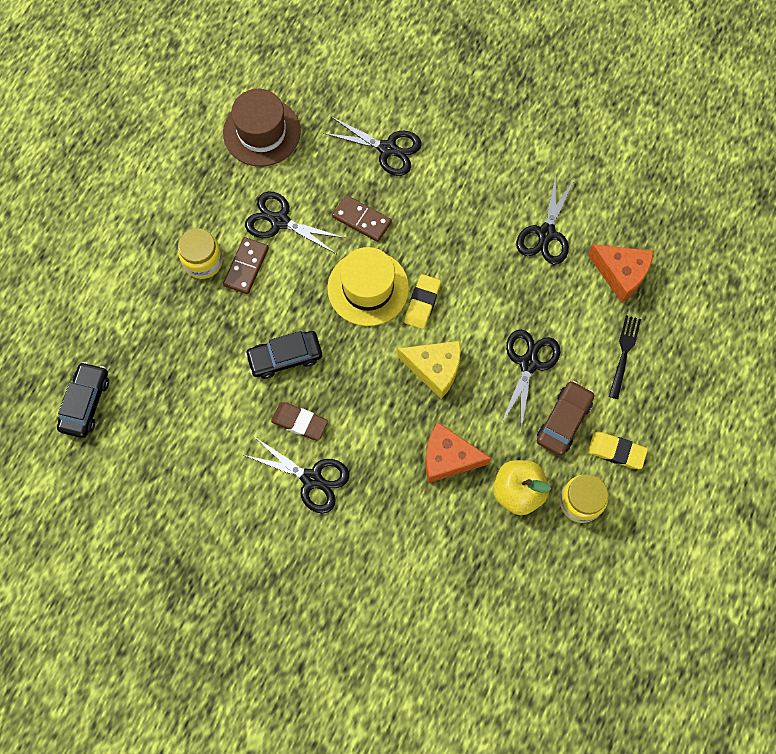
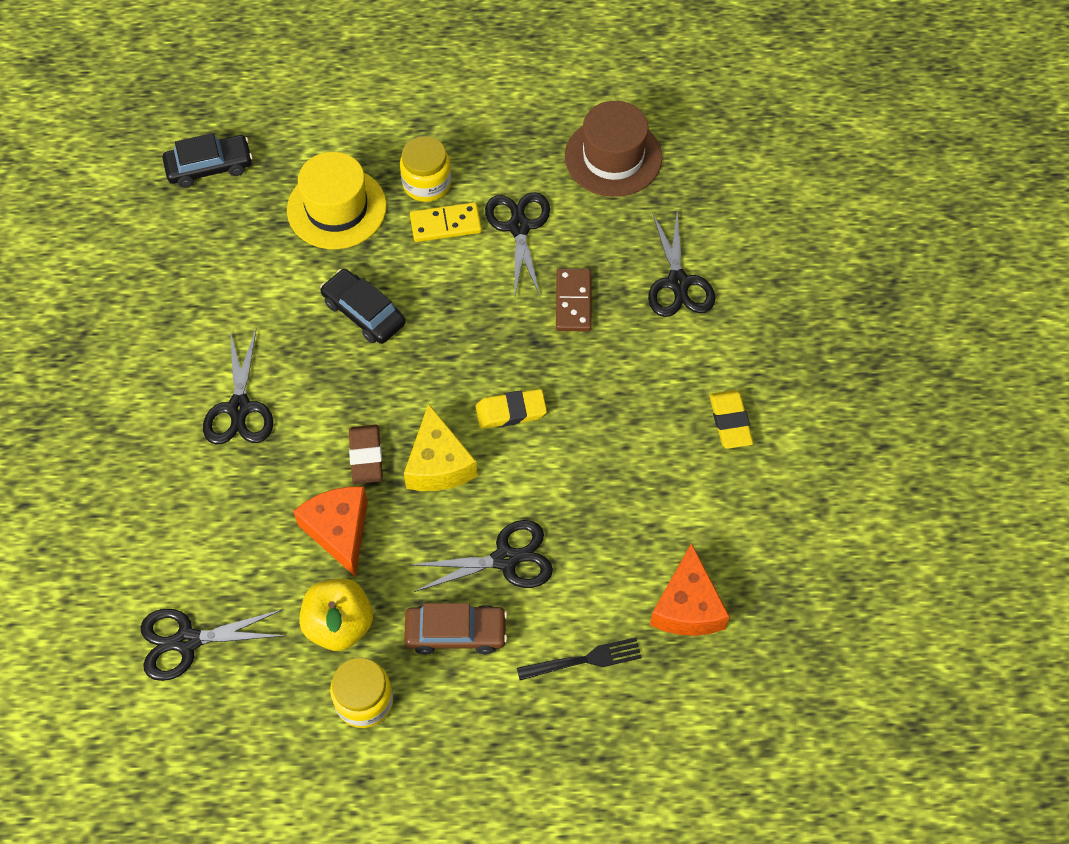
camera: 60 degrees right, 10 degrees down
brown domino [223,237,269,294] -> yellow domino [410,202,482,242]
brown eraser [271,402,328,440] -> brown eraser moved to [349,425,383,484]
yellow hat [327,247,409,326] -> yellow hat moved to [287,152,387,249]
black scissors [516,175,575,264] -> black scissors moved to [140,609,286,681]
yellow eraser [588,432,648,469] -> yellow eraser moved to [710,390,753,449]

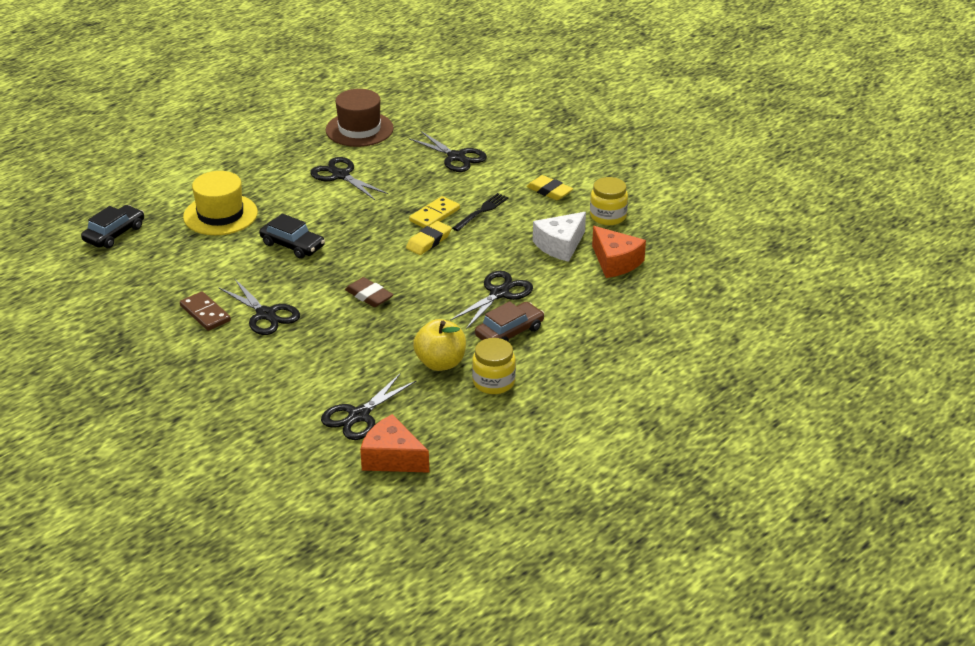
camera: 40 degrees left, 25 degrees down
orange cheese [293,487,368,577] -> orange cheese moved to [360,414,429,473]
black car [320,269,406,344] -> black car turned 150 degrees counterclockwise [259,213,325,259]
yellow jar [400,136,451,202] -> yellow jar moved to [590,177,628,225]
yellow cheese [404,403,478,491] -> none
yellow domino [410,202,482,242] -> yellow domino moved to [409,196,460,228]
black fork [517,638,642,680] -> black fork moved to [452,193,509,231]
brown domino [556,268,592,332] -> brown domino moved to [180,292,231,331]
none -> white cheese [533,212,586,262]

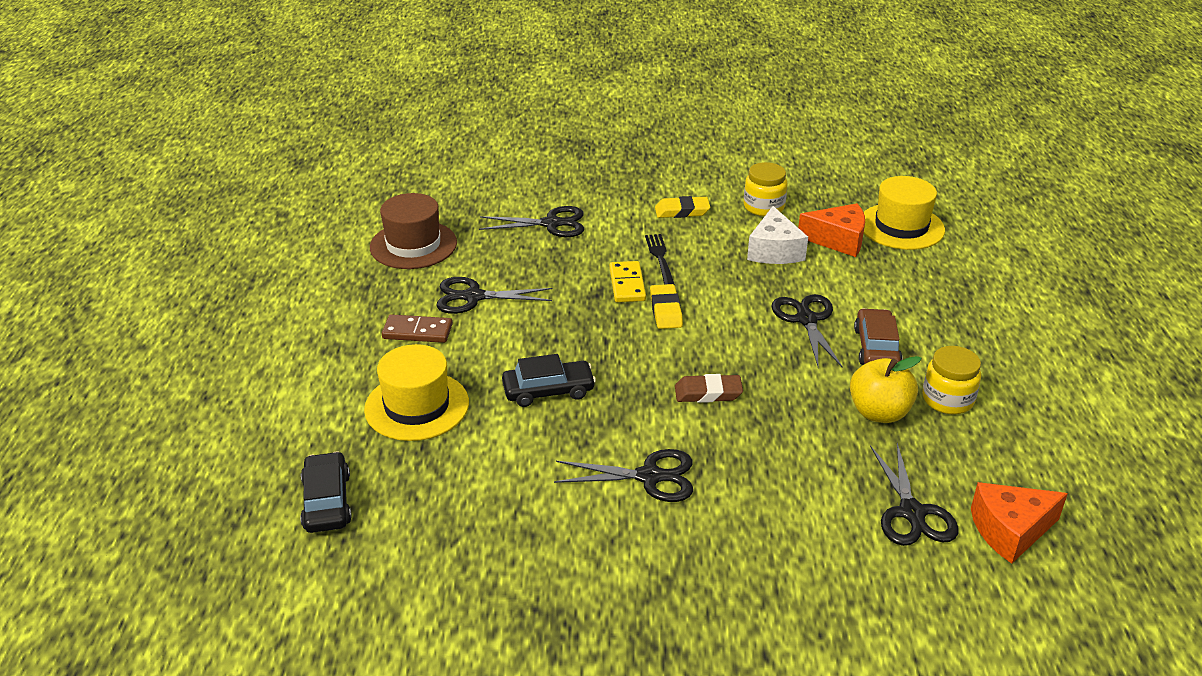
camera: 45 degrees left, 0 degrees up
brown domino [180,292,231,331] -> brown domino moved to [382,314,453,343]
none -> yellow hat [864,176,945,250]

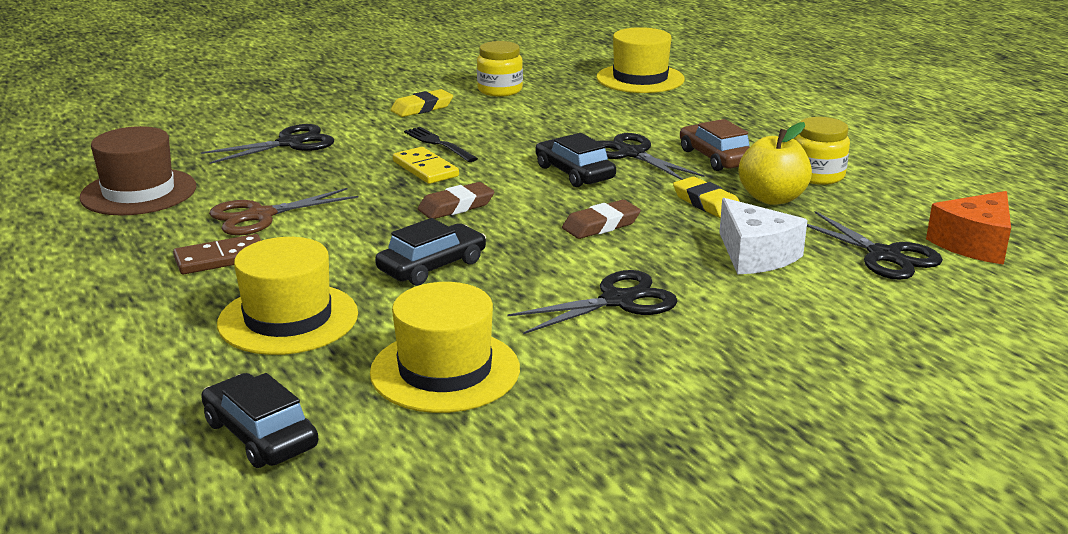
camera: 30 degrees left, 10 degrees down
black scissors [436,277,553,314] -> brown scissors [209,188,358,236]
yellow eraser [650,284,683,329] -> yellow eraser moved to [673,176,740,218]
white cheese [747,206,808,264] -> white cheese moved to [719,198,807,275]
orange cheese [798,203,865,257] -> none
none -> yellow hat [370,282,520,413]
none -> brown eraser [418,182,494,219]
none -> black car [535,133,616,187]

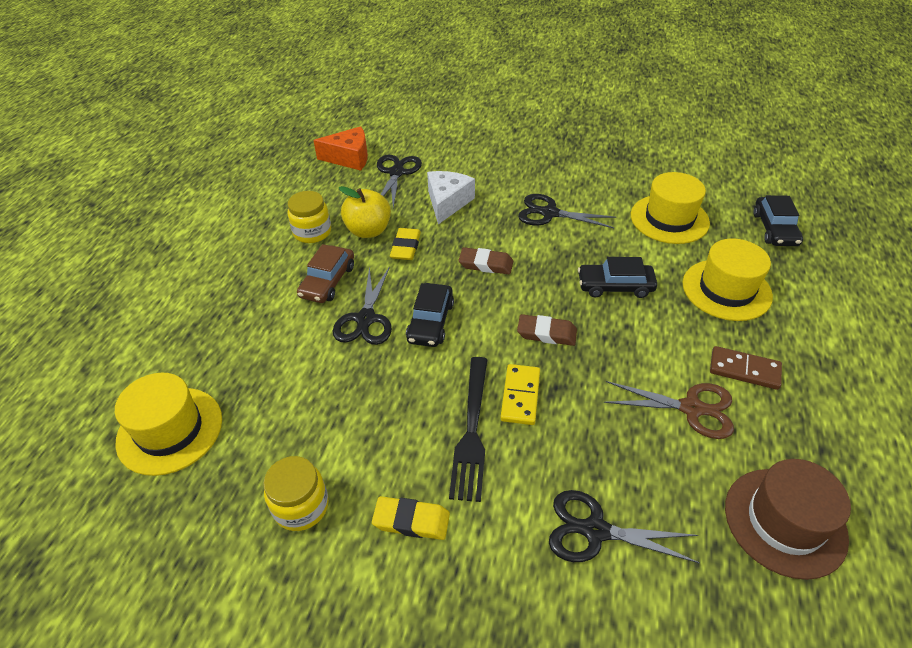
camera: 135 degrees left, 20 degrees up
black fork [404,127,478,162] -> black fork [449,357,488,502], size x1.51

